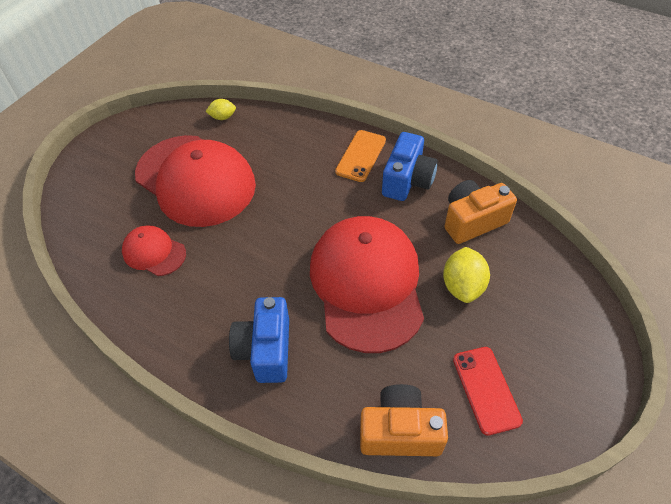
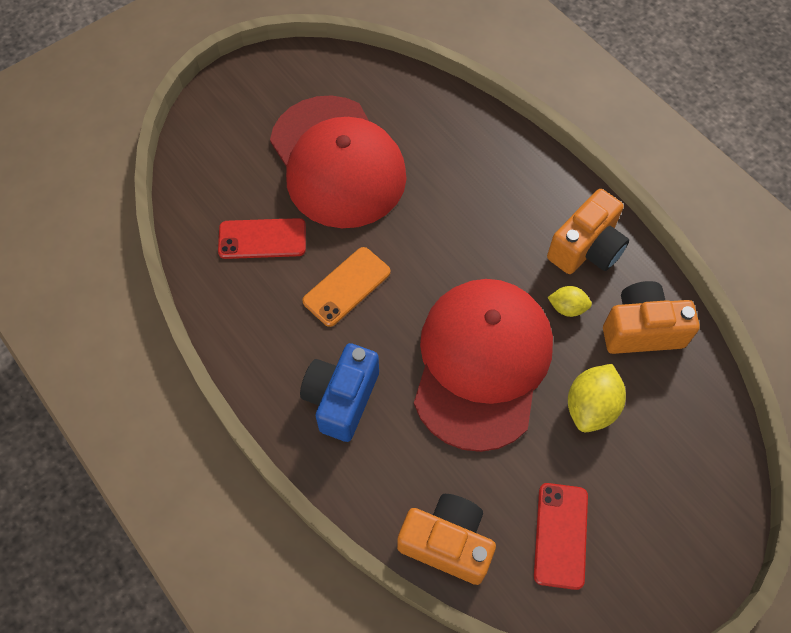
camera: 20 degrees right, 10 degrees up
red cap [122,226,186,276] -> red phone [218,218,306,259]
yellow lemon [205,99,236,120] -> yellow lemon moved to [547,286,592,317]
orange phone [335,130,386,182] -> orange phone moved to [302,247,391,327]
blue camera [382,132,438,201] -> orange camera [547,189,629,274]

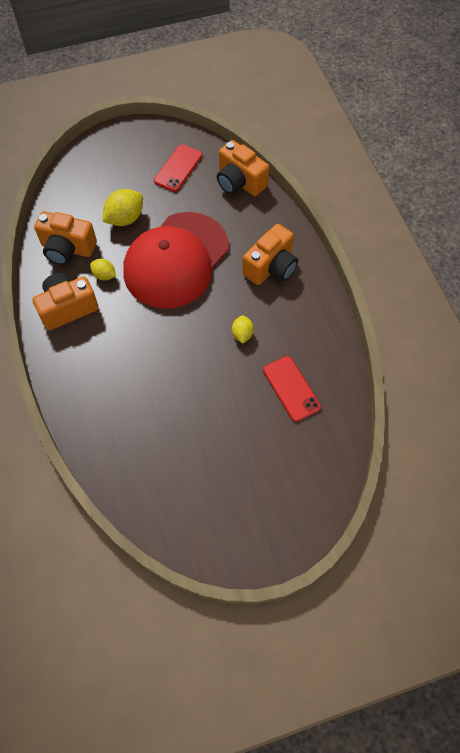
camera: 160 degrees left, 0 degrees up
red phone [218,218,306,259] -> red phone turned 45 degrees clockwise [263,356,321,422]
red cap [270,95,407,228] -> none
blue camera [300,343,379,442] -> orange camera [243,224,298,285]
orange phone [302,247,391,327] -> yellow lemon [232,315,254,343]

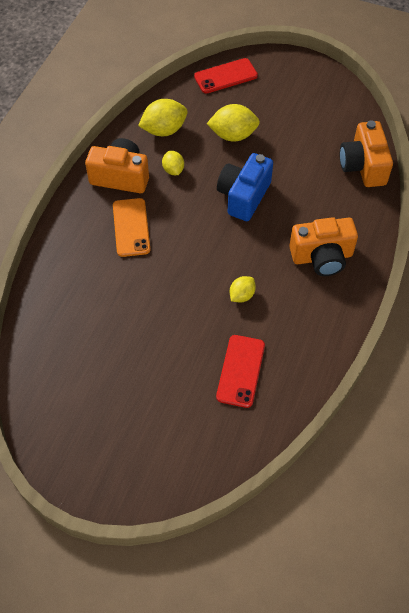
camera: 40 degrees right, 5 degrees down
orange camera [34,211,97,265] -> yellow lemon [138,99,188,136]
red cap [123,212,229,309] -> blue camera [217,153,273,221]
red phone [154,144,202,192] -> red phone moved to [194,58,258,94]
none -> orange phone [113,198,151,257]

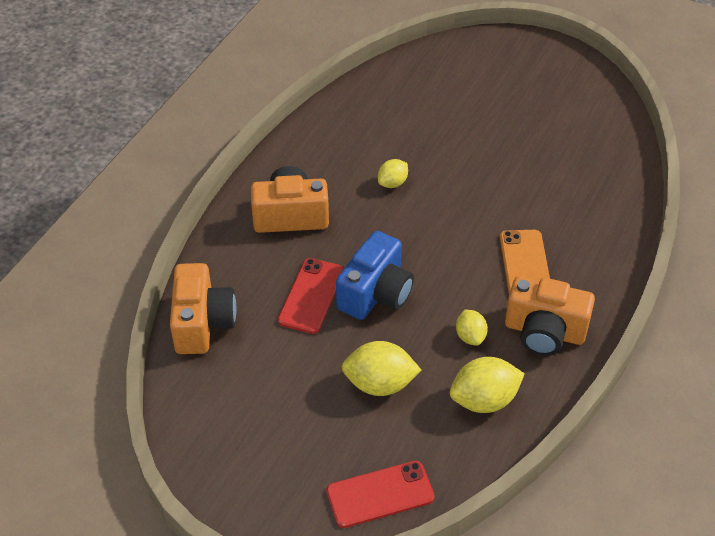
camera: 175 degrees left, 10 degrees down
red phone [216,335,265,408] -> red phone moved to [278,258,344,334]

